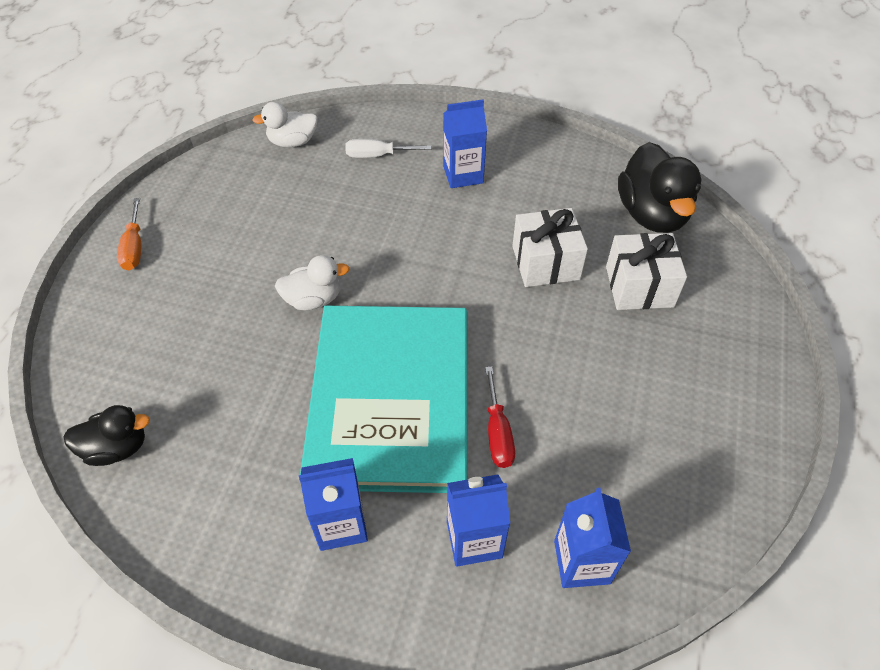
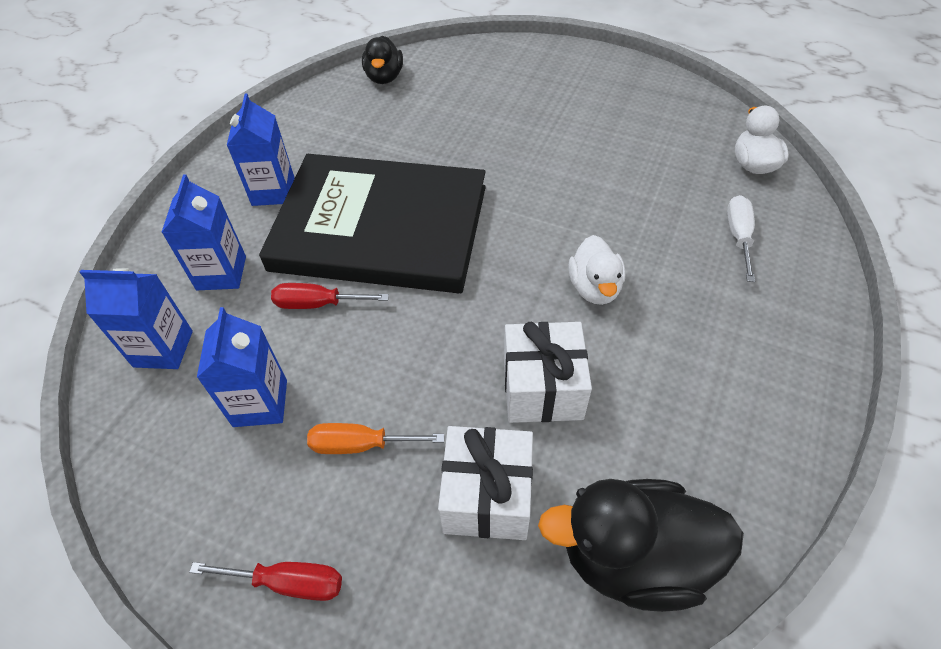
camera: 100 degrees right, 0 degrees up
orange screwdriver [117,198,141,270] -> orange screwdriver moved to [307,423,444,454]
white duck [275,255,350,310] -> white duck moved to [568,235,626,305]
turquoise book [300,306,468,493] -> black book [259,154,486,293]
blue carton [443,99,487,188] -> blue carton moved to [197,307,287,427]
none -> red screwdriver [189,562,342,601]

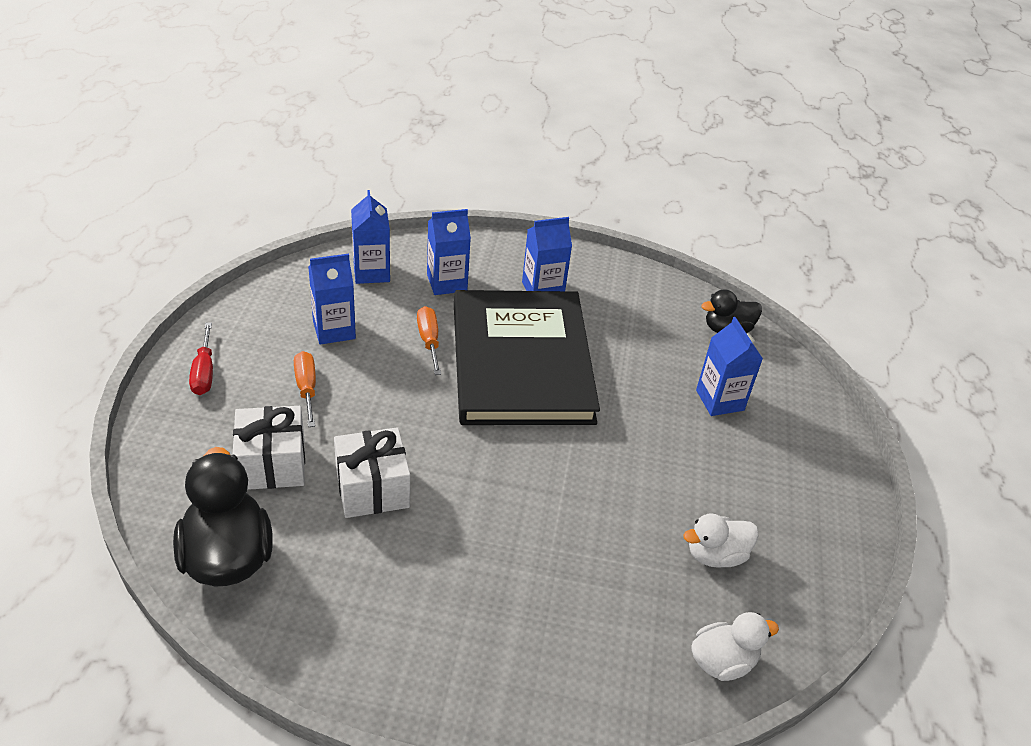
camera: 70 degrees right, 10 degrees down
red screwdriver [271,283,389,309] -> orange screwdriver [417,306,441,375]
white duck [568,235,626,305] -> white duck moved to [683,513,759,568]
white screwdriver [727,195,755,282] -> none
none -> blue carton [696,317,763,416]

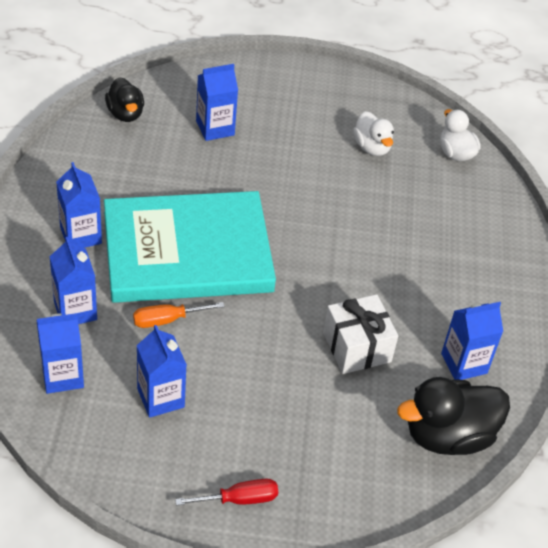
camera: 95 degrees left, 5 degrees up
white gift [233,406,305,490] -> none
orange screwdriver [294,351,316,427] -> none
black book [454,290,600,425] -> turquoise book [104,191,276,303]
none -> blue carton [441,302,503,380]

